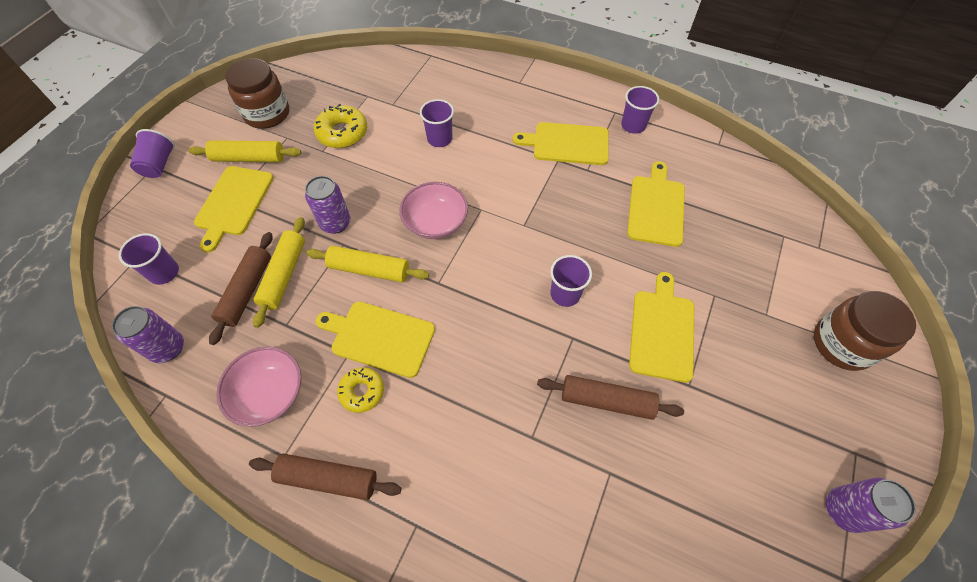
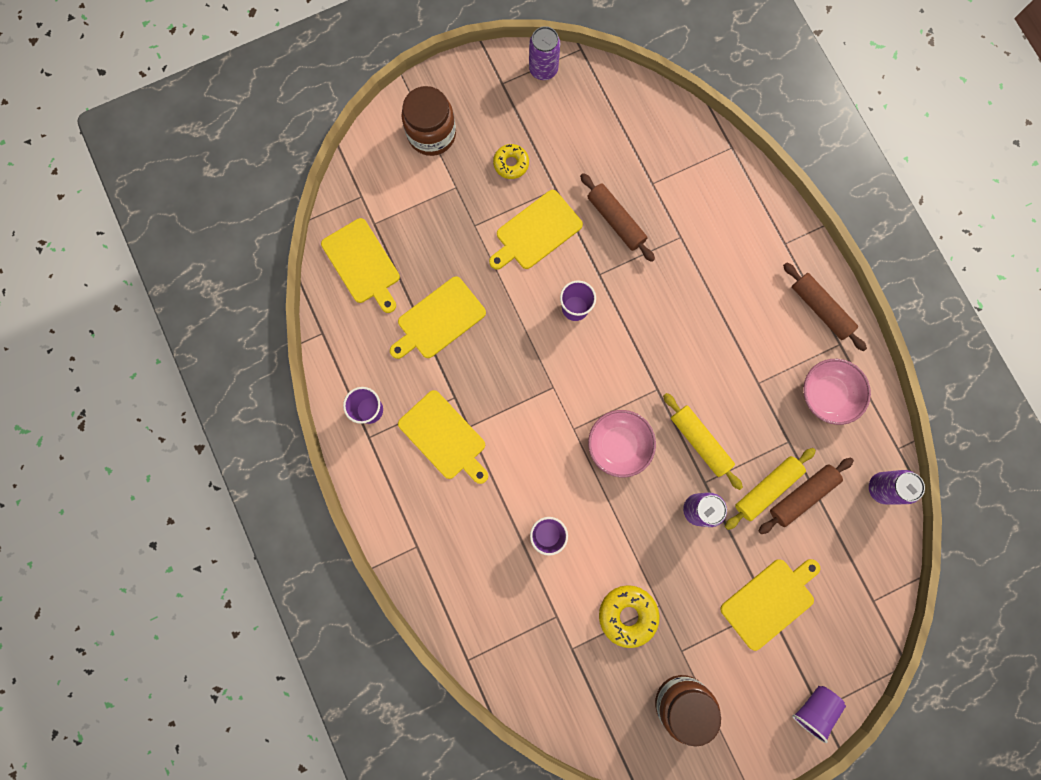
camera: 140 degrees left, 20 degrees up
purple cup [119,233,179,285] -> none
yellow rolling pin [188,140,301,162] -> none
yellow cutting board [316,302,435,378] -> yellow cutting board moved to [321,218,400,313]
yellow donut [337,367,384,413] -> yellow donut moved to [493,144,529,179]

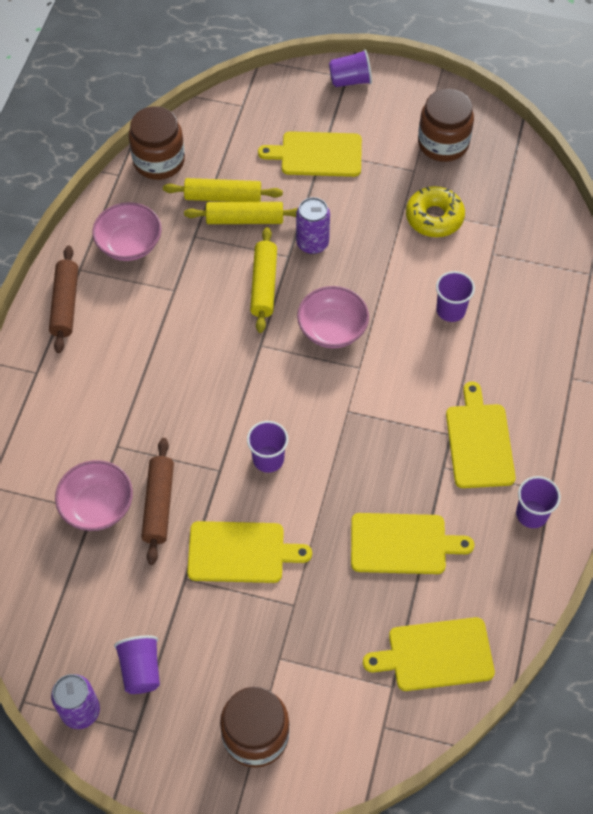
camera: 140 degrees left, 20 degrees down
yellow cutting board [321,218,400,313] -> yellow cutting board turned 105 degrees counterclockwise [363,617,495,691]
yellow donut [493,144,529,179] -> none
brown rolling pin [759,458,854,534] -> yellow rolling pin [163,178,283,202]
purple can [869,470,925,504] -> brown jar [129,106,185,180]
none -> pink bowl [55,460,133,531]
none -> purple cup [114,635,160,694]

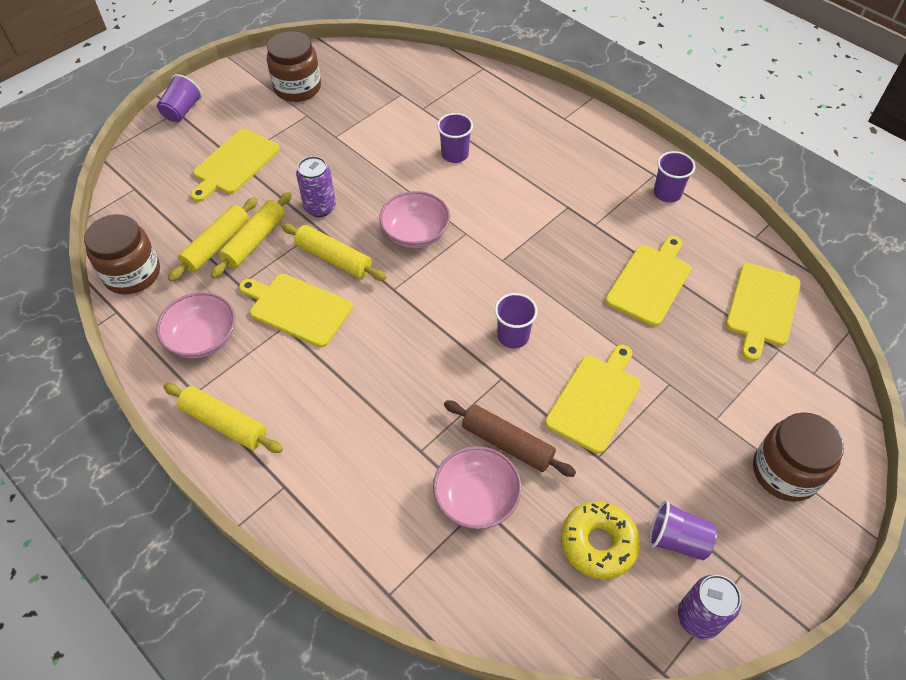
camera: 60 degrees left, 5 degrees down
brown rolling pin [49,246,78,353] -> yellow rolling pin [163,383,283,453]
yellow donut [406,186,465,237] -> yellow donut moved to [561,501,640,579]
yellow cutting board [446,381,516,488] -> yellow cutting board moved to [239,274,353,347]

